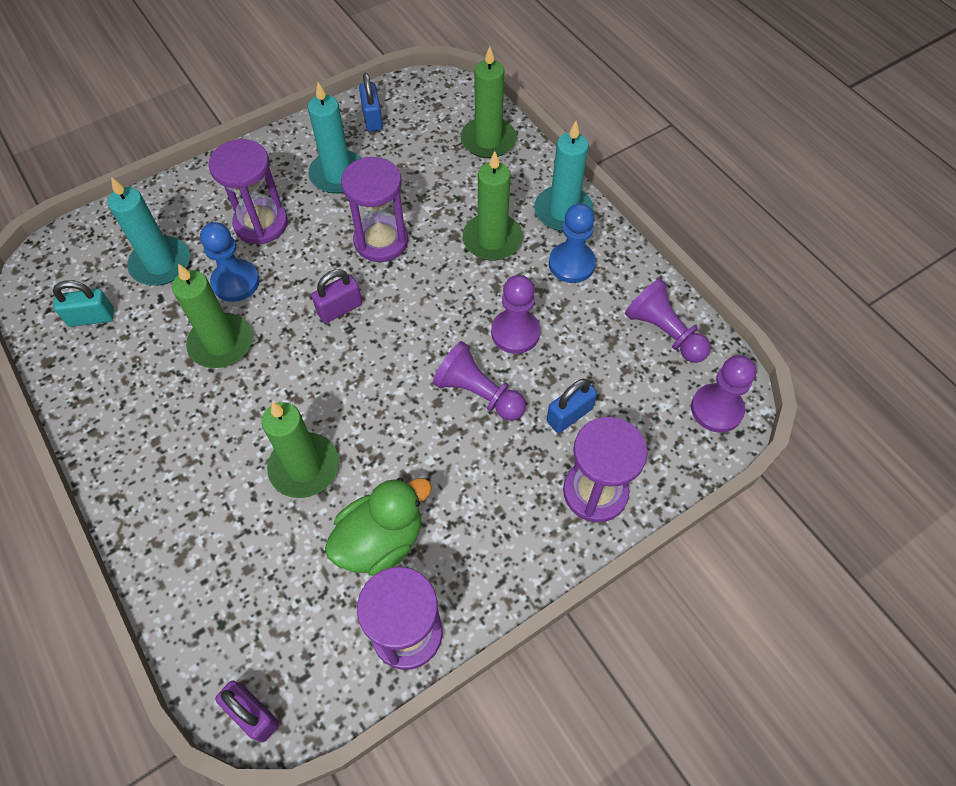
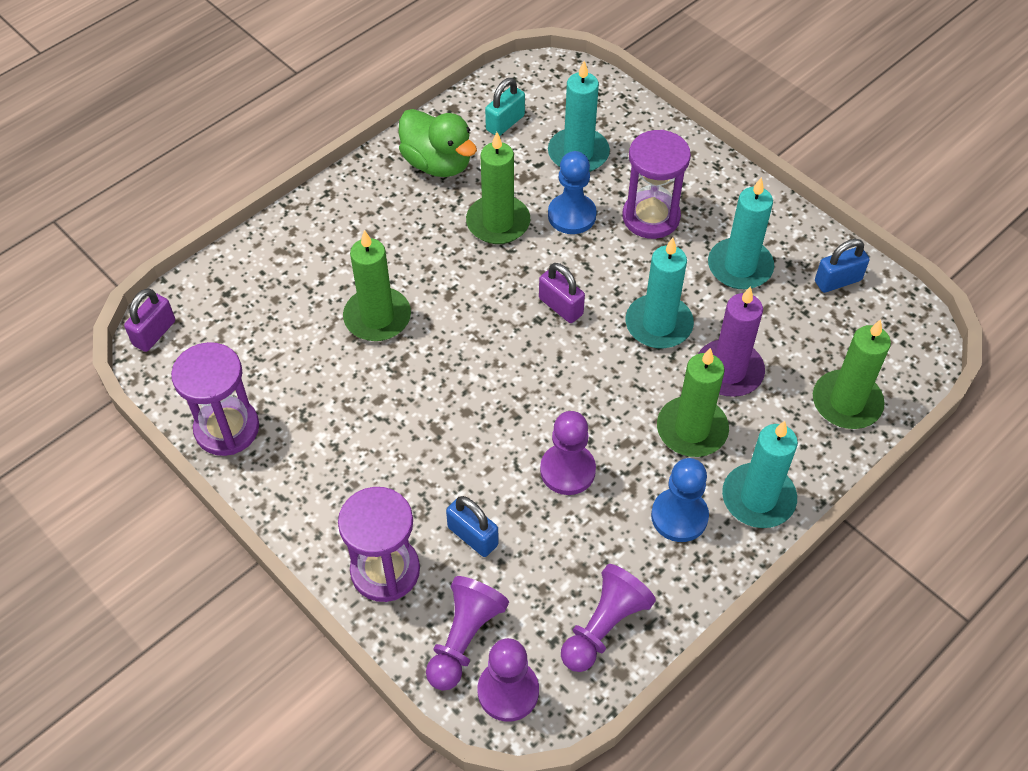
camera: 80 degrees right, 5 degrees down
turquoise padlock [53,280,114,327] -> turquoise padlock turned 60 degrees clockwise [485,78,525,136]
green duck [325,478,432,576] -> green duck moved to [399,109,477,177]
purple hourglass [341,157,408,262] -> turquoise candle [626,238,694,349]
purple pawn [433,341,526,421] -> purple pawn moved to [426,576,509,691]
none -> purple candle [698,286,765,397]

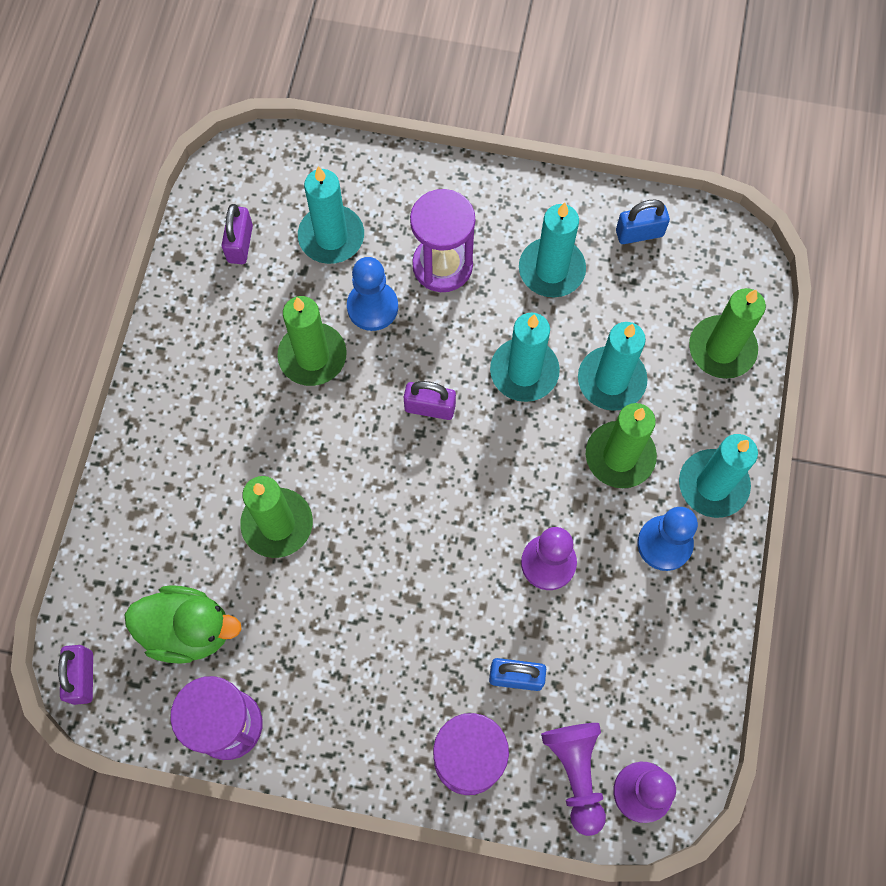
camera: 35 degrees left, 15 degrees up
green duck [399,109,477,177] -> green duck moved to [124,585,242,664]
turquoise padlock [485,78,525,136] -> purple padlock [222,204,253,264]
purple pawn [561,564,656,672] -> none
purple candle [698,286,765,397] -> turquoise candle [578,322,648,411]
blue padlock [815,239,870,293] -> blue padlock turned 45 degrees clockwise [616,199,670,244]

